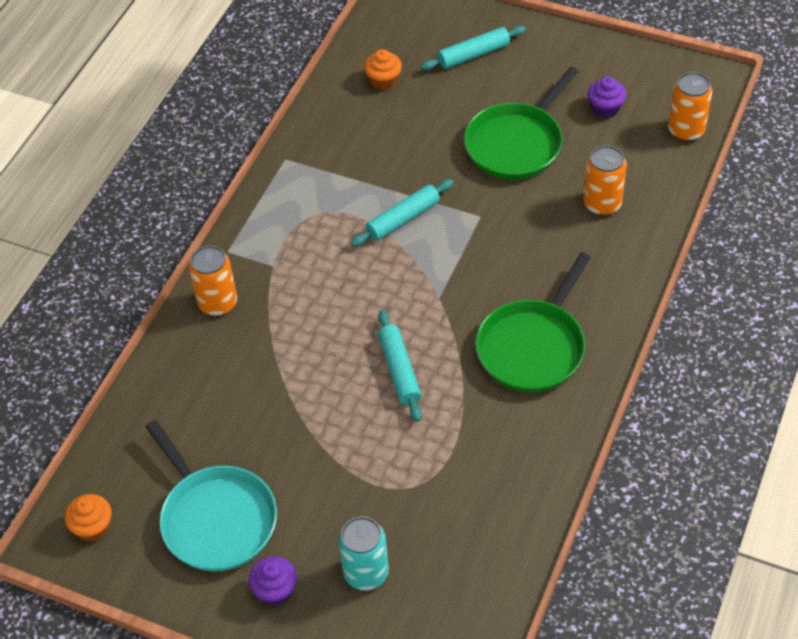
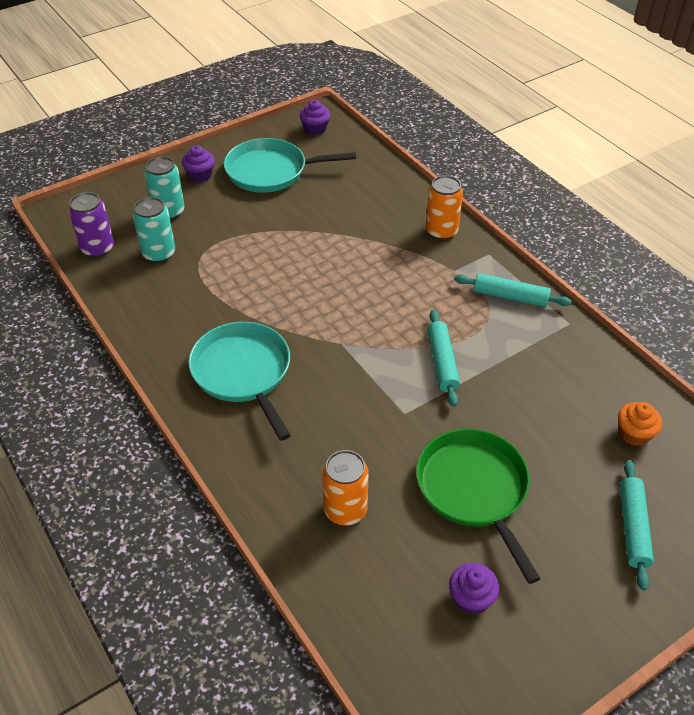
camera: 120 degrees right, 5 degrees down
orange cupcake [65,494,112,542] -> purple cupcake [300,100,330,135]
turquoise rolling pin [378,310,421,422] -> turquoise rolling pin moved to [454,273,572,307]
green pan [475,252,591,392] -> turquoise pan [188,322,291,441]
orange can [668,72,712,142] -> none
none -> purple can [69,192,114,258]
none -> turquoise can [133,197,175,263]

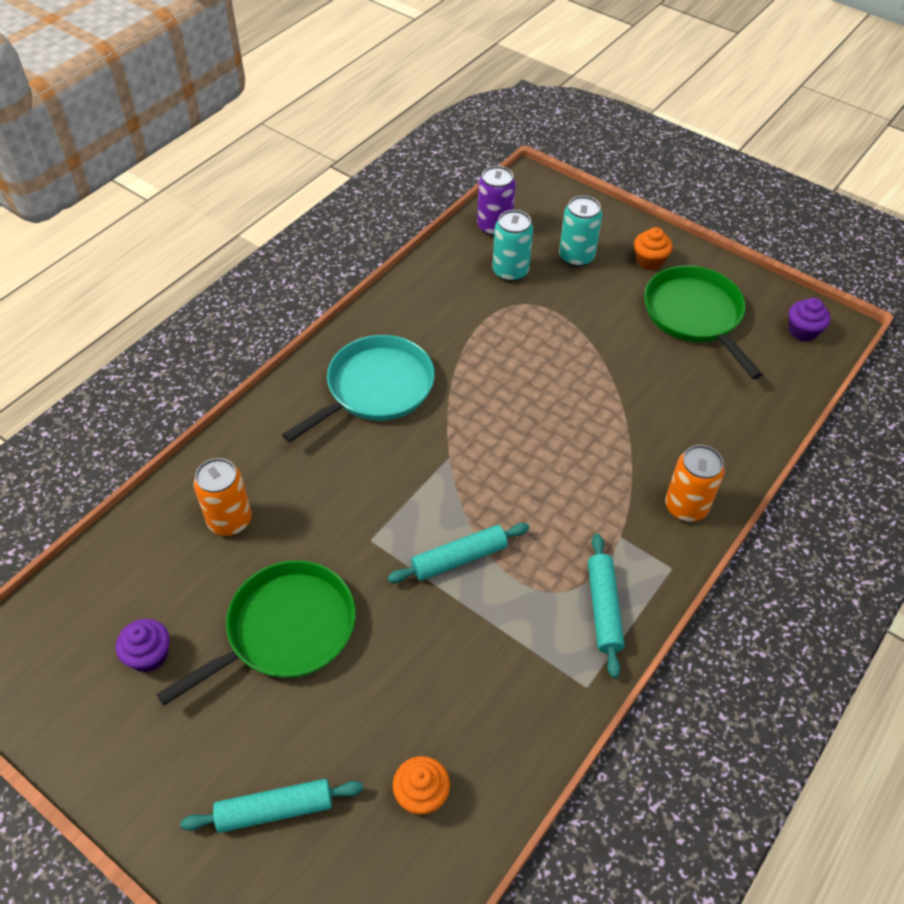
camera: 70 degrees right, 5 degrees up
purple cupcake [182,145,215,182] -> orange cupcake [634,227,673,270]
turquoise pan [224,138,356,193] -> green pan [644,265,762,379]

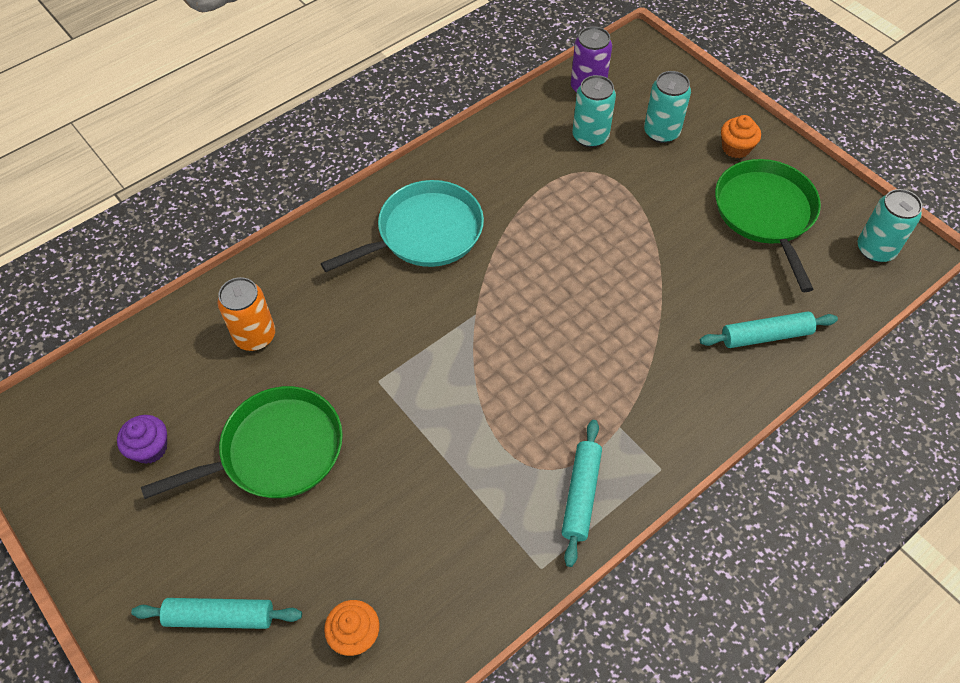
camera: 15 degrees right, 5 degrees up
turquoise rolling pin [387,523,529,583] -> turquoise rolling pin moved to [700,312,838,348]
orange can [665,445,725,522] -> none
purple cupcake [788,298,830,341] -> turquoise can [858,189,923,262]

